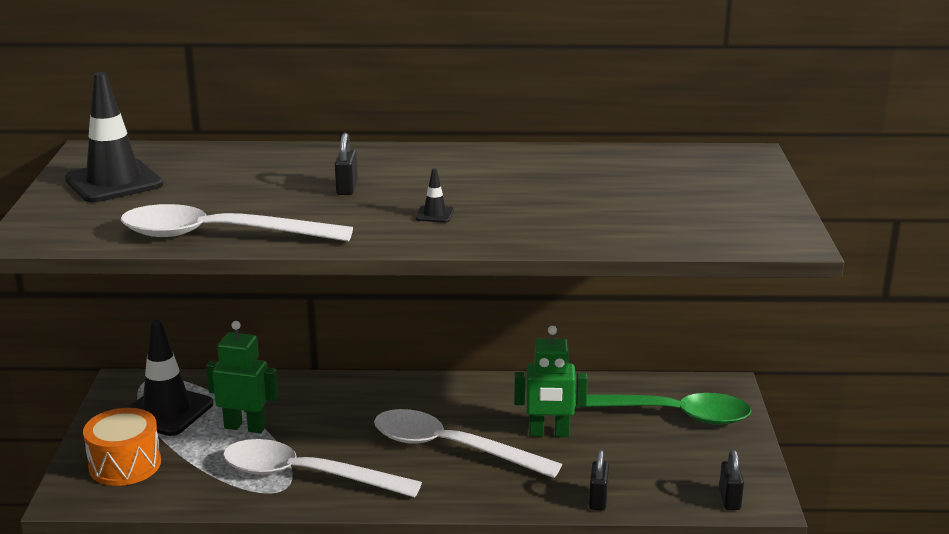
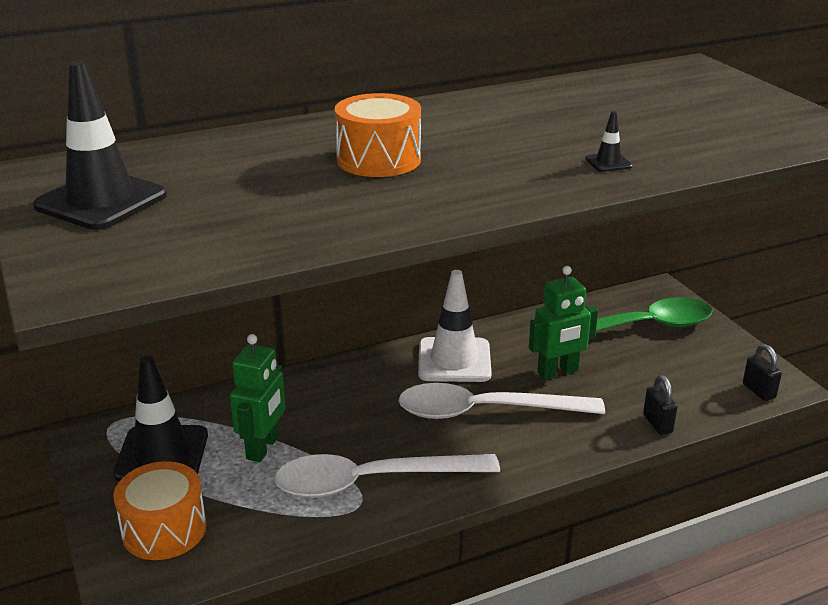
camera: 25 degrees left, 5 degrees up
white spoon [121,204,353,242] -> none
green robot [206,321,278,433] -> green robot turned 120 degrees clockwise [230,334,286,462]
black padlock [335,133,358,195] -> orange drum [335,93,421,177]
black traffic cone [416,168,454,223] -> black traffic cone moved to [585,111,632,172]
none -> white traffic cone [418,270,492,382]

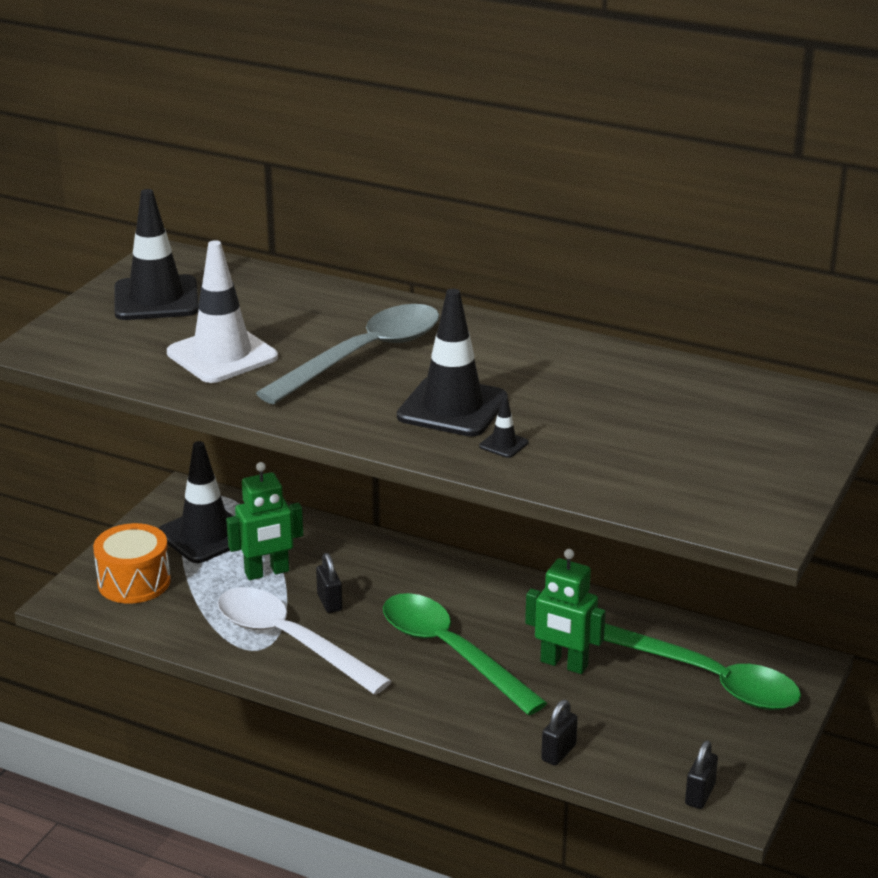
camera: 50 degrees right, 0 degrees up
orange drum [335,93,421,177] -> grey spoon [256,304,440,404]
white spoon [398,383,605,419] -> green spoon [383,593,547,715]
white traffic cone [418,270,492,382] -> white traffic cone moved to [167,240,278,383]
none -> black padlock [316,553,342,613]
none -> black traffic cone [397,289,508,437]

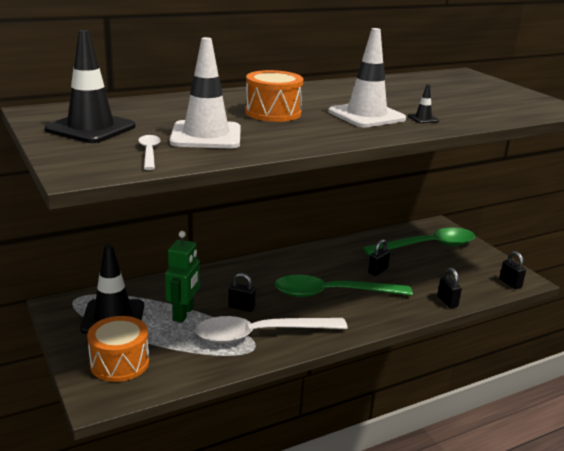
camera: 55 degrees left, 5 degrees down
grey spoon [256,304,440,404] -> orange drum [245,70,304,122]
black traffic cone [397,289,508,437] -> white traffic cone [328,28,406,127]
green robot [525,549,606,674] -> black padlock [368,239,390,276]
none -> white spoon [138,135,161,170]

